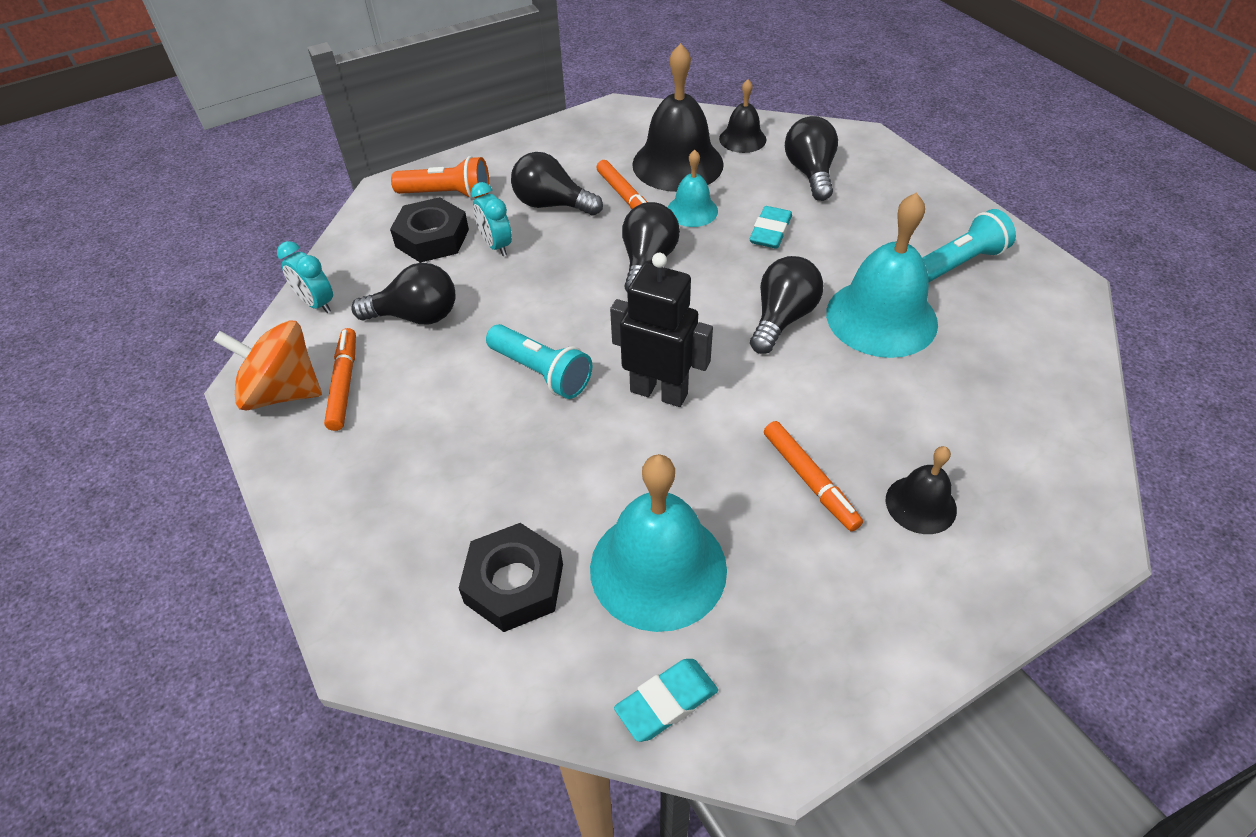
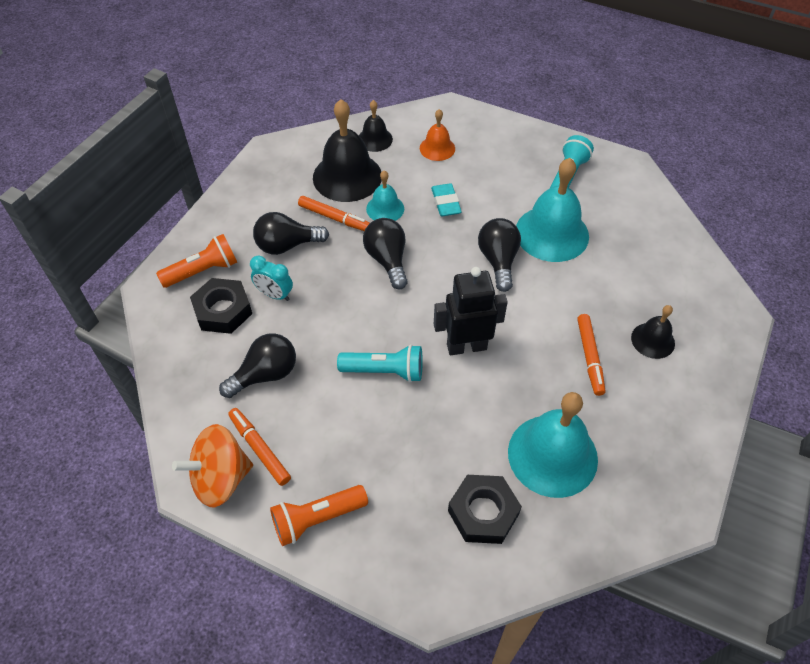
camera: 35 degrees left, 5 degrees up
turquoise clock [277,241,333,313] -> none
turquoise eraser [614,659,718,742] -> none
orange marker [764,421,863,531] -> orange marker turned 60 degrees clockwise [577,314,605,396]
black light bulb [785,116,838,201] -> orange bell [420,109,455,161]
none -> orange flashlight [270,485,368,546]

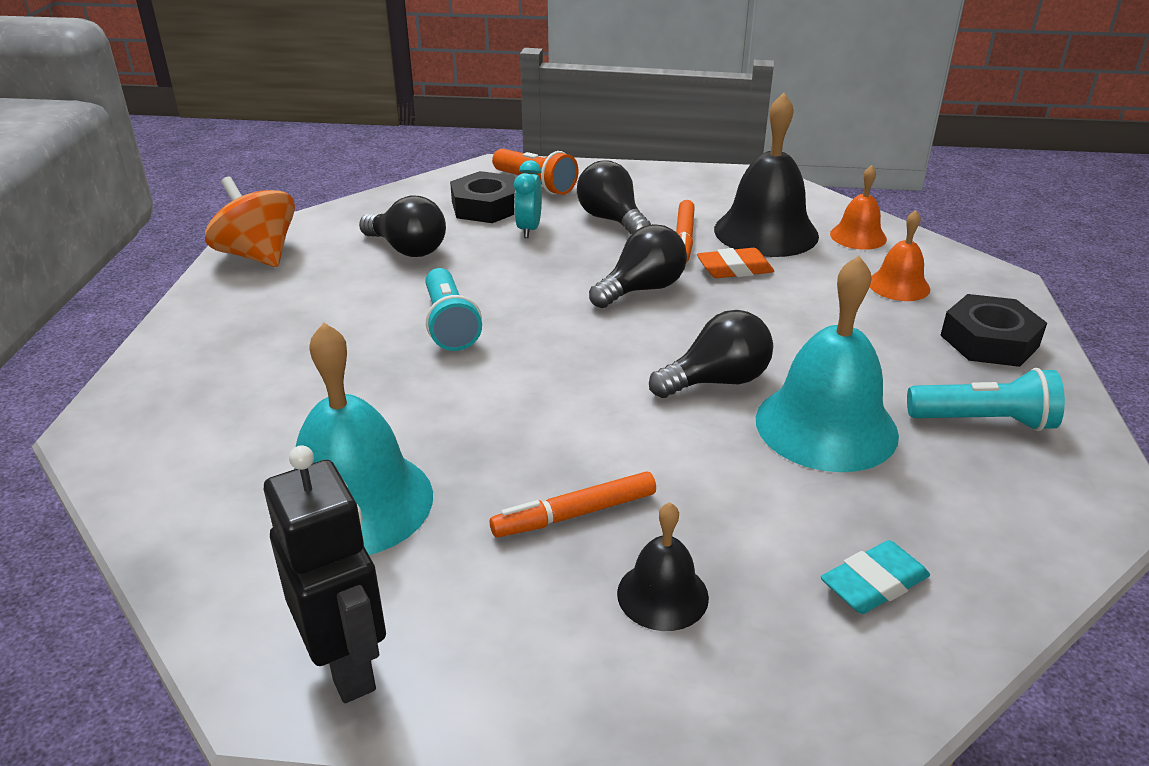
camera: 70 degrees right, 20 degrees down
orange marker [228,408,291,486] -> none
orange flashlight [270,485,368,546] -> none
black bell [359,100,393,152] -> orange bell [830,165,887,250]
turquoise bell [366,170,404,221] -> orange eraser [697,248,774,278]
turquoise eraser [431,183,462,216] -> turquoise eraser moved to [821,540,930,614]
black robot [434,267,508,355] -> black robot moved to [264,445,386,703]
black nut [448,475,522,544] -> black nut moved to [940,294,1047,367]

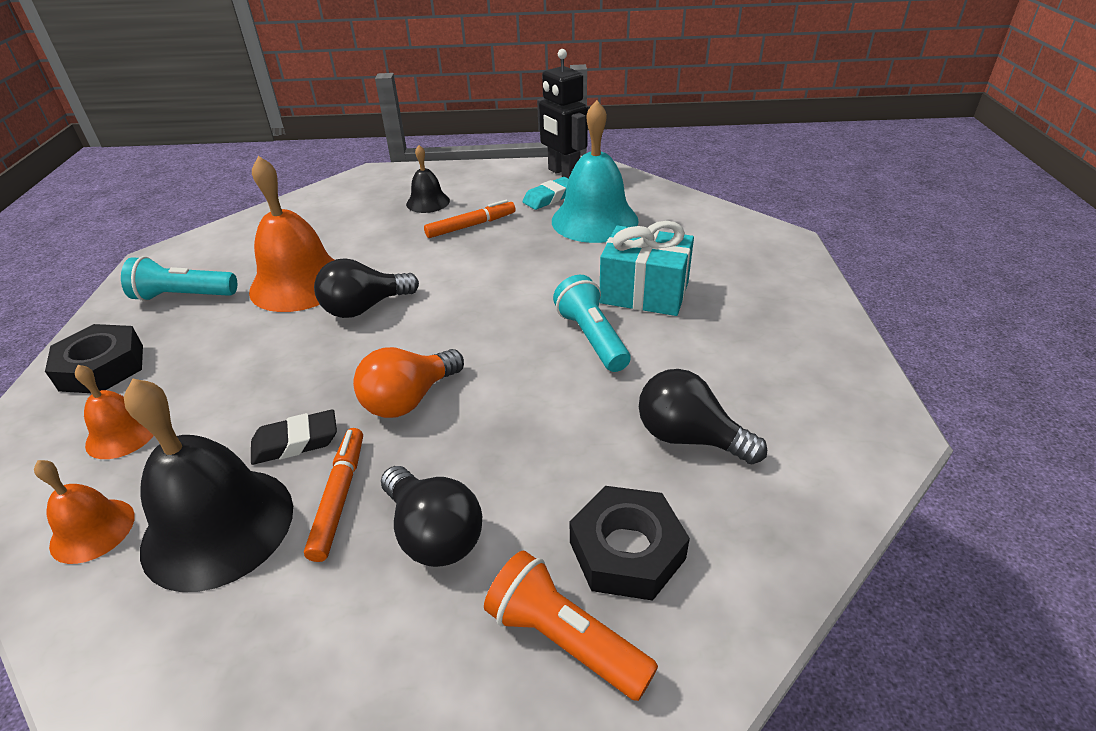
camera: 175 degrees right, 5 degrees up
orange spinning top [205,177,295,267] -> none
turquoise clock [514,160,542,238] -> none
black light bulb [589,224,687,308] -> orange light bulb [353,347,464,418]
orange eraser [697,248,774,278] -> black eraser [251,410,337,465]
turquoise bell [756,256,899,472] -> orange bell [249,156,334,312]
turquoise eraser [821,540,930,614] -> turquoise eraser moved to [523,177,569,210]
none -> turquoise gift [599,221,694,316]

